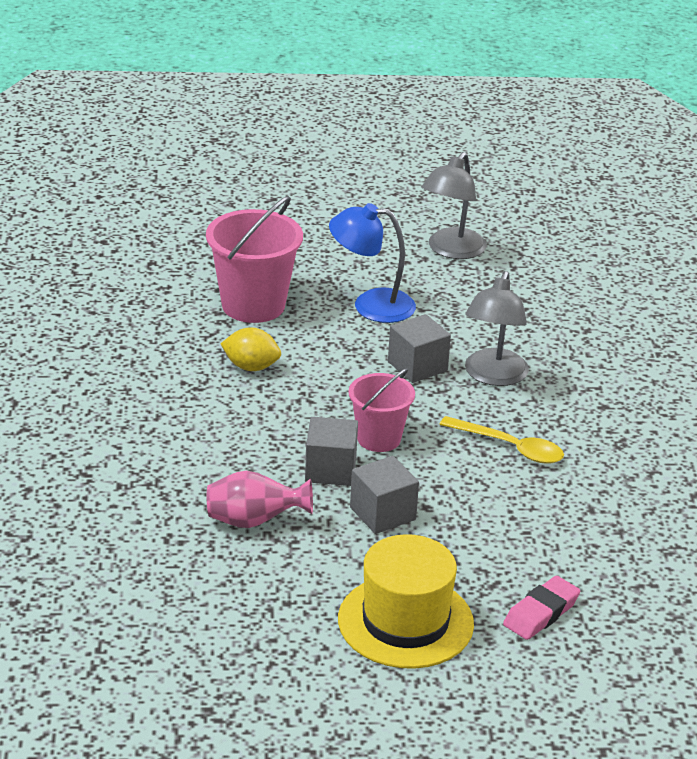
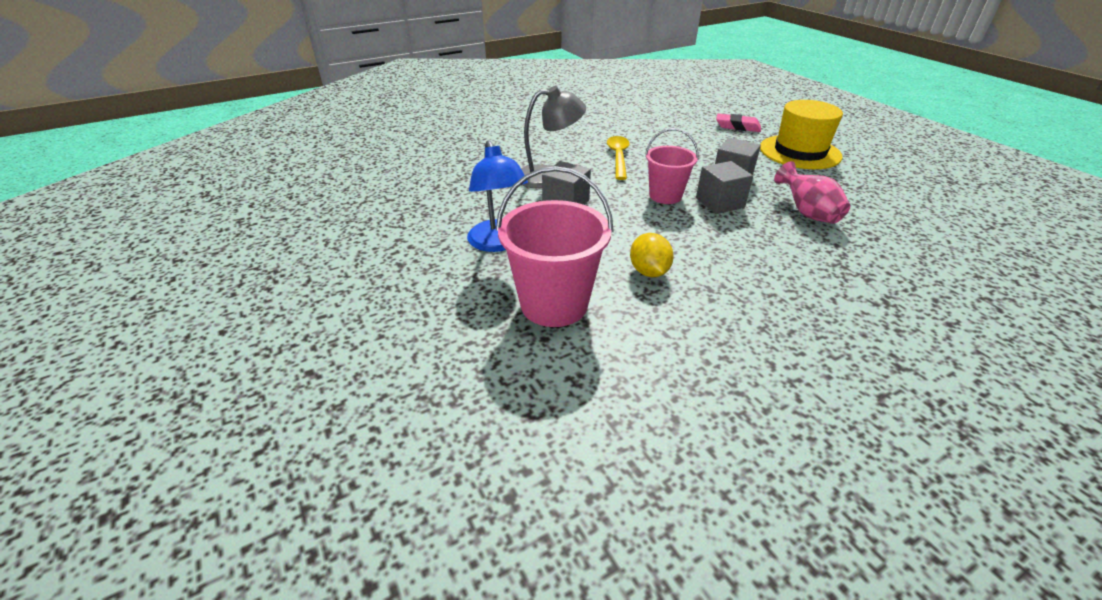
camera: 115 degrees left, 5 degrees up
grey lamp [422,152,487,259] -> none

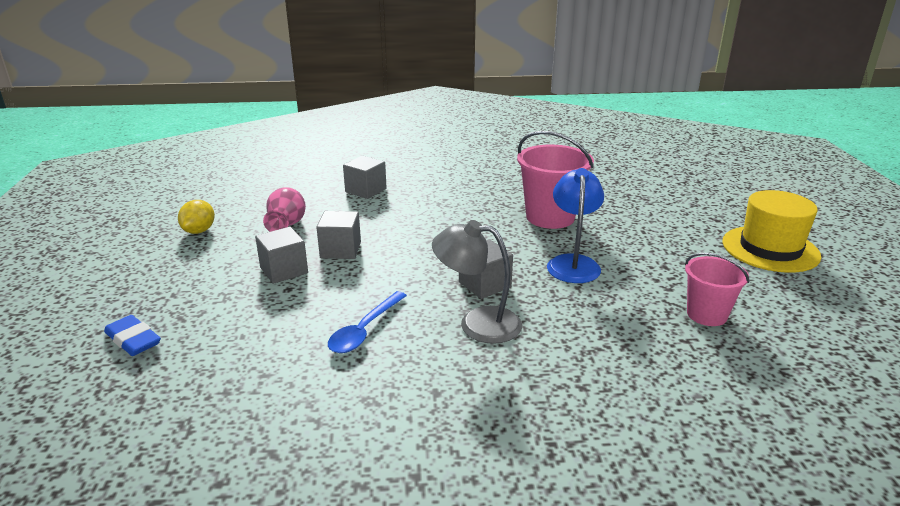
camera: 155 degrees left, 10 degrees down
yellow spoon [607,136,630,180] -> blue spoon [328,291,407,353]
yellow lemon [630,233,674,277] -> yellow lemon moved to [178,200,215,234]
pink bucket [645,128,699,204] -> pink bucket moved to [685,253,749,326]
pink eraser [716,113,761,132] -> blue eraser [104,315,161,356]
yellow hat [760,100,843,169] -> yellow hat moved to [722,190,821,273]
none -> grey cube [343,156,387,199]

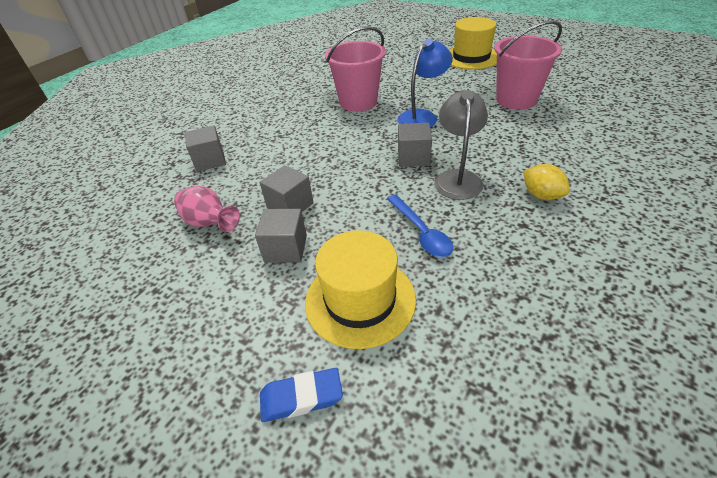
camera: 50 degrees left, 15 degrees up
yellow lemon [178,200,215,234] -> yellow lemon moved to [523,164,570,200]
grey lamp [432,220,522,344] -> grey lamp turned 135 degrees clockwise [434,90,488,200]
blue lamp [547,168,604,283] -> blue lamp turned 90 degrees clockwise [398,39,453,128]
pink bucket [685,253,749,326] -> pink bucket [494,20,562,110], size x1.59
none -> yellow hat [305,230,416,349]

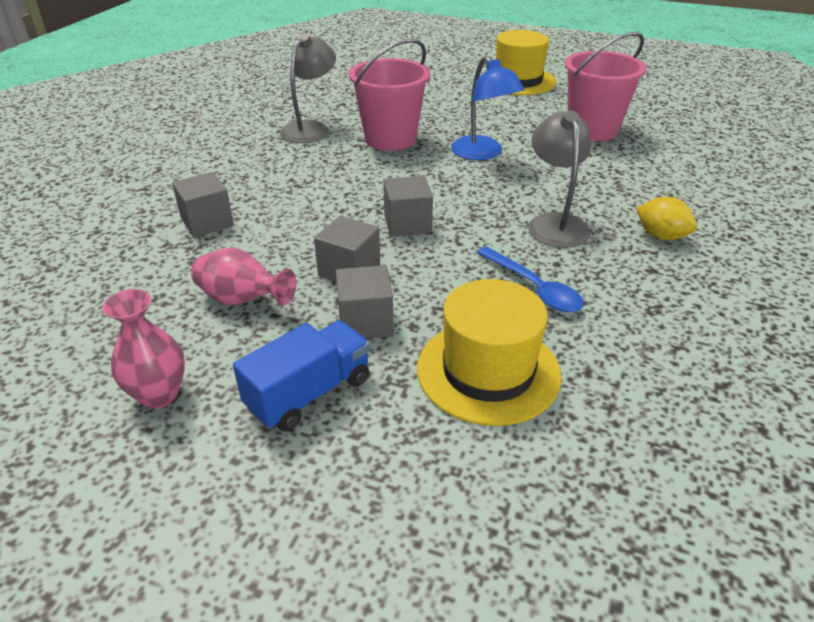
camera: 15 degrees left, 5 degrees down
blue eraser [260,368,343,422] -> none
blue lamp [398,39,453,128] -> blue lamp turned 120 degrees clockwise [451,56,525,160]
grey cube [398,123,432,167] -> grey cube moved to [383,176,433,237]
none -> pink vase [102,289,185,409]
none -> blue truck [233,320,370,432]
none -> grey lamp [280,33,336,143]

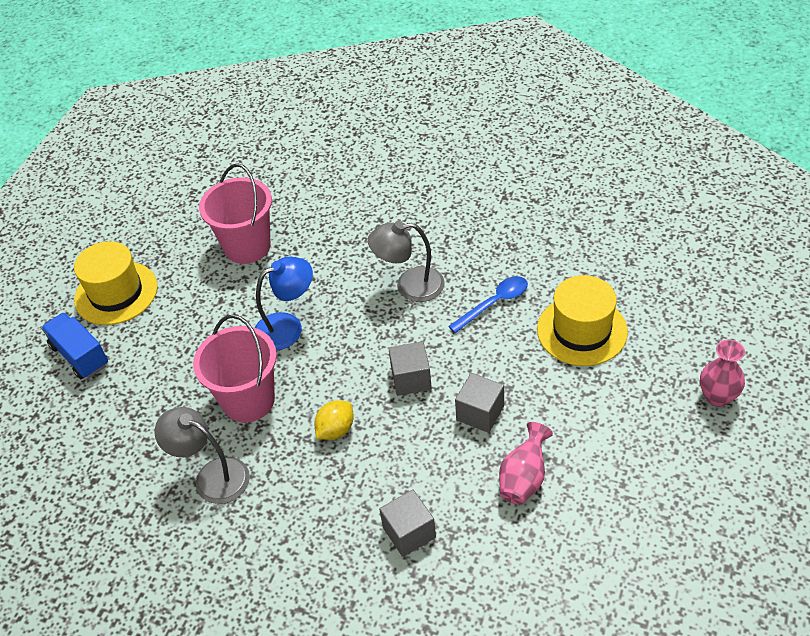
camera: 85 degrees left, 10 degrees up
pink vase [102,289,185,409] -> pink vase moved to [700,339,745,407]
blue truck [233,320,370,432] -> blue truck moved to [41,312,108,379]
grey cube [336,265,394,339] -> none
yellow lemon [636,197,697,240] -> yellow lemon moved to [314,400,354,440]

